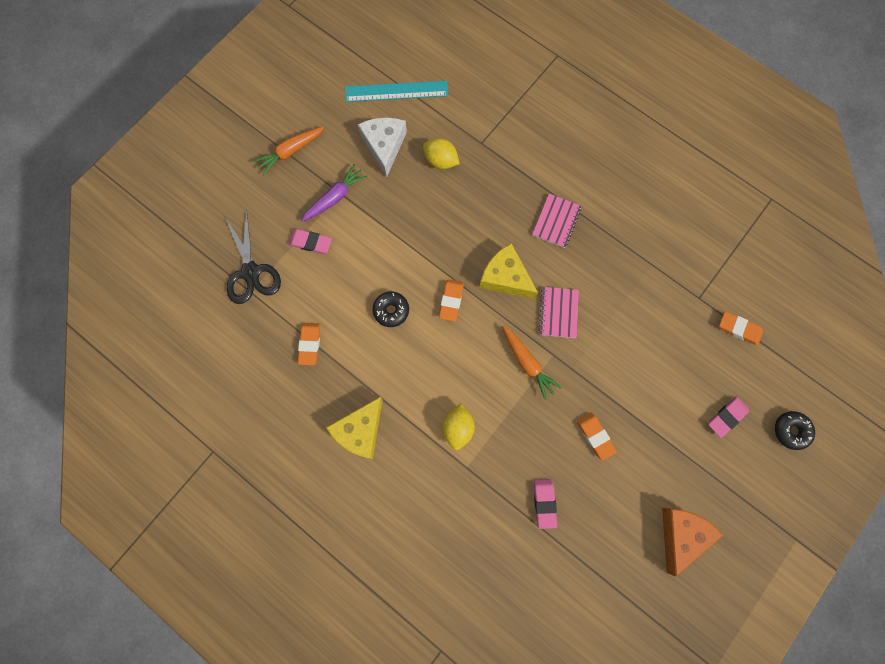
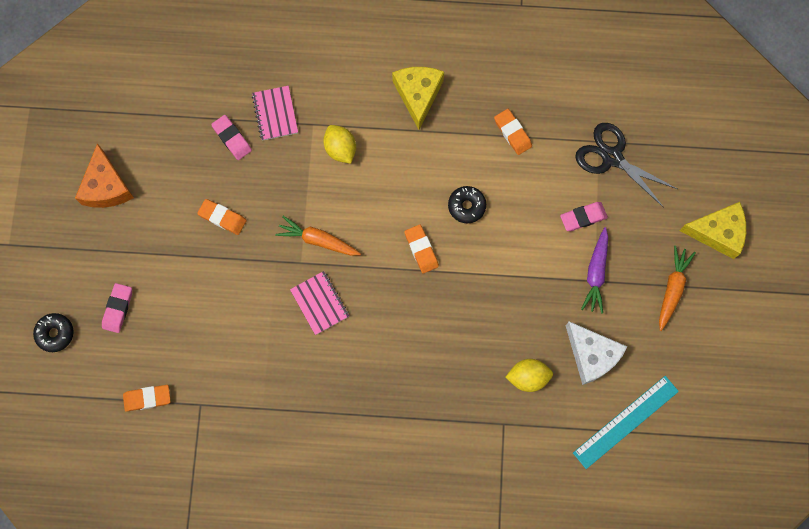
camera: 145 degrees right, 0 degrees up
yellow cheese [479,243,538,299] -> yellow cheese moved to [679,202,746,259]
pink notebook [532,194,581,248] -> pink notebook moved to [252,86,298,141]

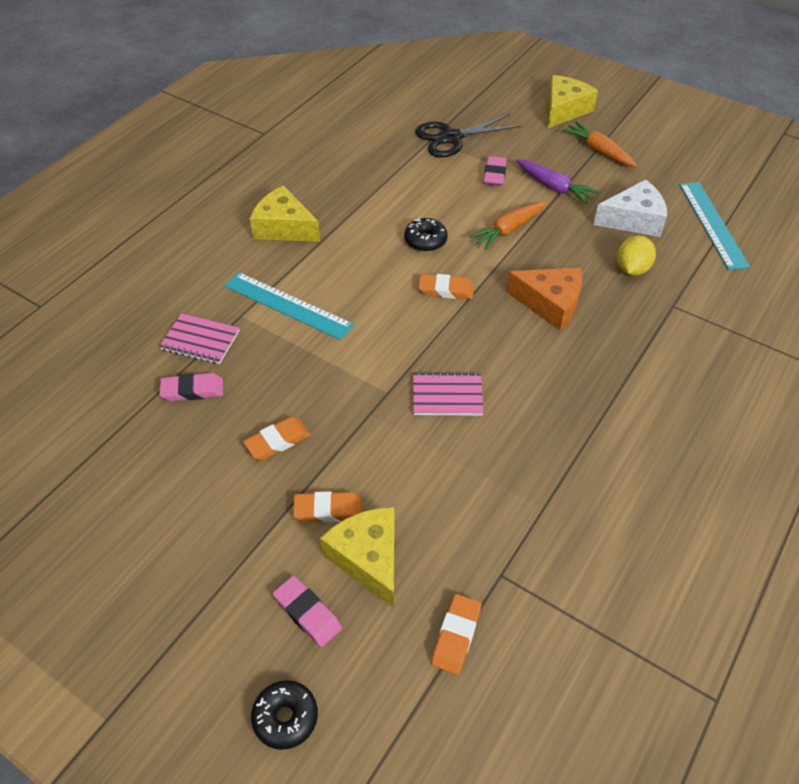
camera: 60 degrees left, 25 degrees down
orange cheese [75,143,134,208] -> orange cheese moved to [506,268,582,330]
orange carrot [275,216,361,256] -> orange carrot moved to [469,201,547,249]
yellow lemon [323,125,356,164] -> turquoise ruler [224,272,354,340]
orange eraser [494,109,532,155] -> orange eraser moved to [293,491,362,522]
none -> yellow cheese [320,507,394,608]

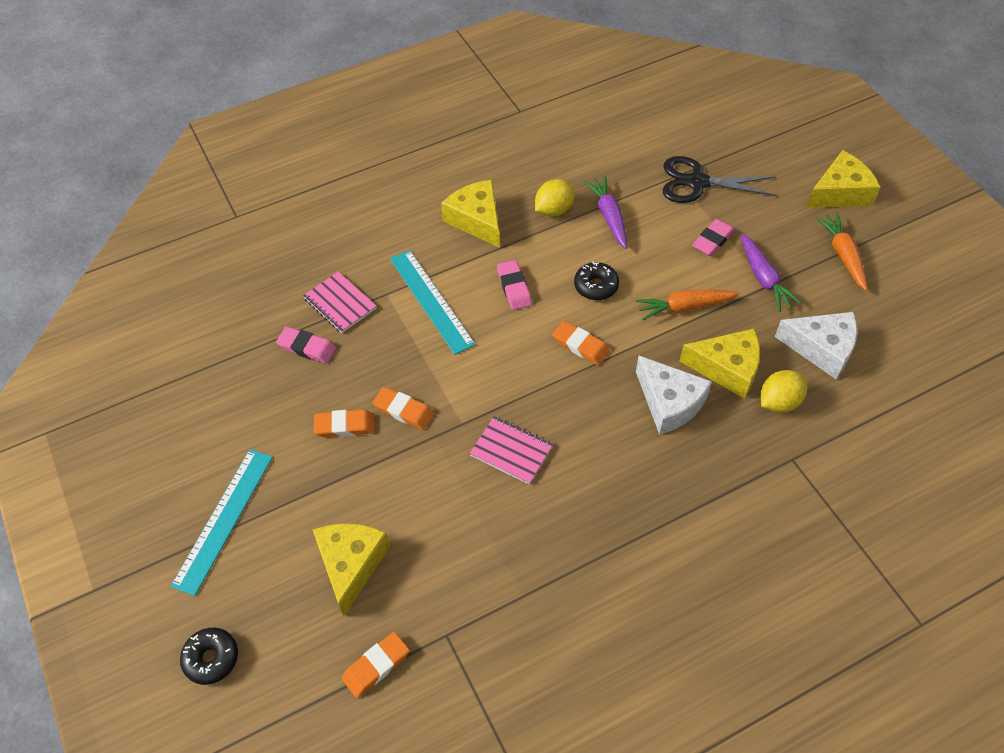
camera: 30 degrees right, 5 degrees up
pink eraser [273,576,342,647] -> pink eraser moved to [497,260,532,310]
orange eraser [293,491,362,522] -> orange eraser moved to [373,387,434,430]
orange cheese [506,268,582,330] -> white cheese [636,356,712,435]
turquoise ruler [680,182,750,270] -> turquoise ruler moved to [171,449,273,596]
none -> yellow lemon [535,179,575,217]
none -> purple carrot [583,176,627,249]
none -> yellow cheese [680,329,760,399]

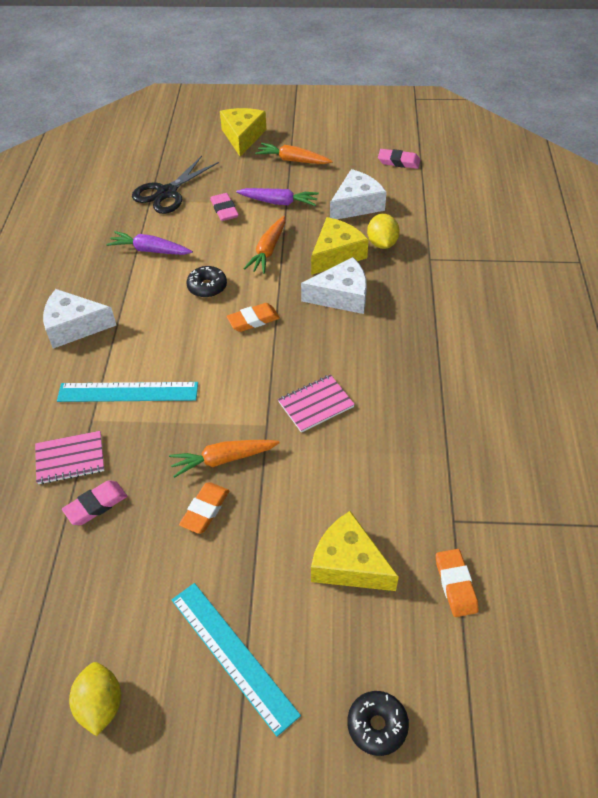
camera: 60 degrees left, 5 degrees down
orange eraser [373,387,434,430] -> orange carrot [169,440,279,478]
yellow cheese [441,180,499,247] -> white cheese [43,289,116,349]
pink eraser [497,260,532,310] -> pink eraser moved to [378,149,420,169]
yellow lemon [535,179,575,217] -> yellow lemon moved to [69,662,121,736]

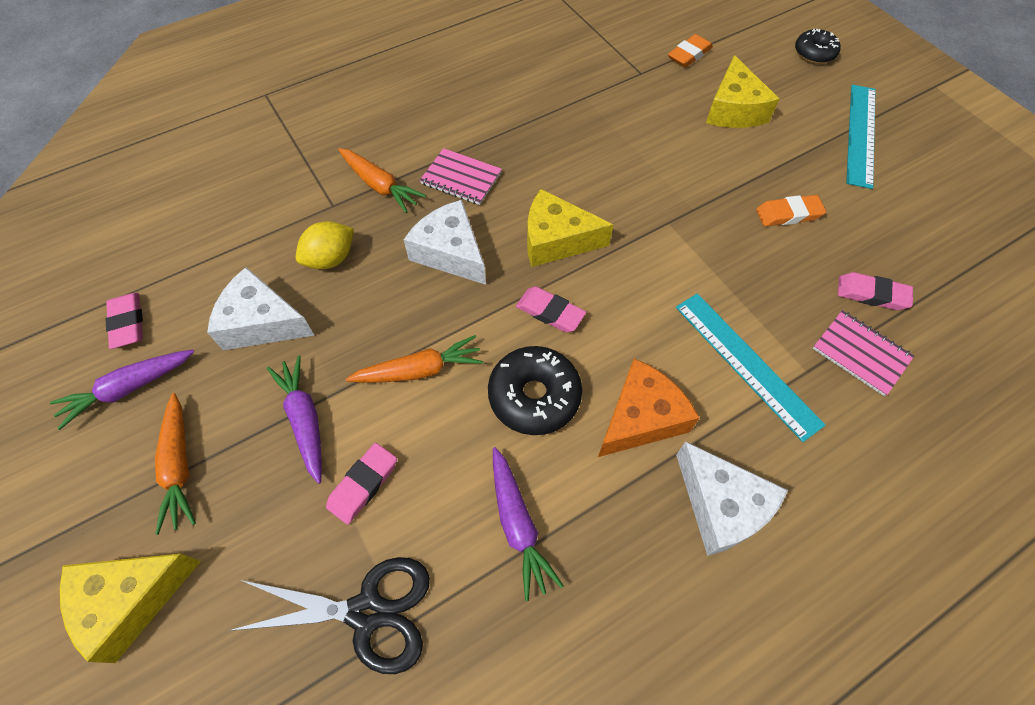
camera: 125 degrees left, 10 degrees up
yellow lemon [69,662,121,736] -> none
orange carrot [169,440,279,478] -> orange carrot moved to [338,148,426,213]
black donut [186,266,227,298] -> black donut [488,346,582,435], size x1.54
orange eraser [227,303,280,332] -> pink eraser [516,286,586,332]
pink notebook [278,374,355,433] -> pink notebook moved to [420,148,502,205]
yellow cheese [311,217,369,275] -> yellow cheese moved to [527,189,614,267]
none -> purple carrot [50,350,194,430]
none -> orange cheese [598,359,699,457]

